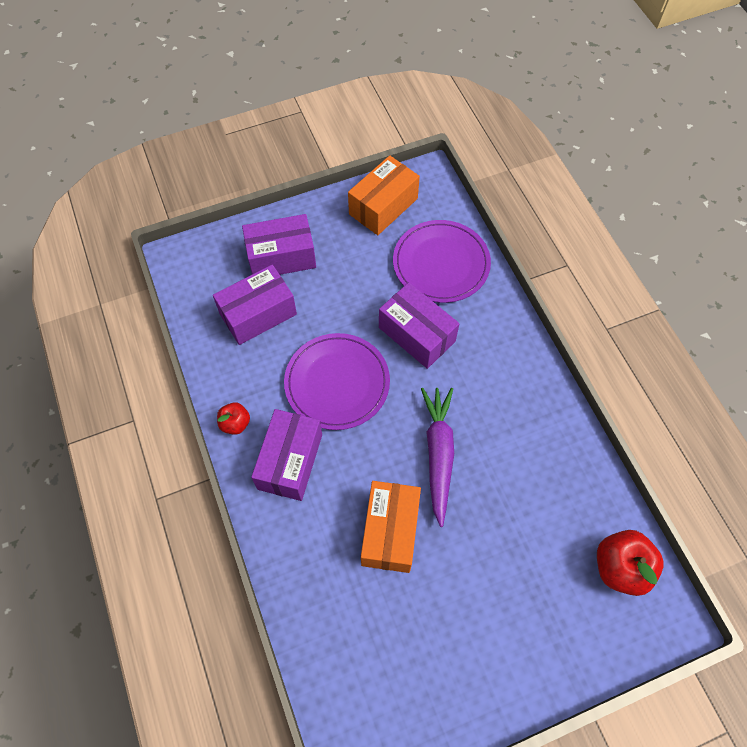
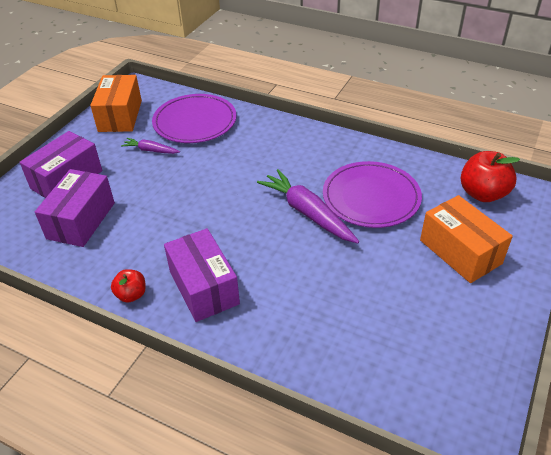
camera: 40 degrees left, 20 degrees down
purple plate [284,333,390,430] -> purple plate moved to [323,161,422,228]
orange box [361,481,421,573] -> orange box moved to [420,195,513,283]
purple box [379,282,460,369] -> none
none -> purple carrot [121,138,180,154]

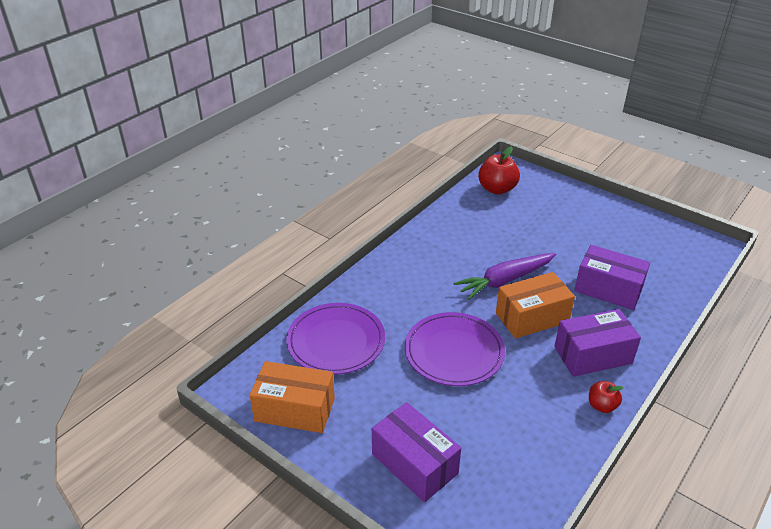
camera: 80 degrees left, 5 degrees down
purple box [35,169,115,247] -> purple box moved to [574,245,650,310]
purple carrot [121,138,180,154] -> none
purple plate [323,161,422,228] -> purple plate moved to [405,312,505,386]
orange box [420,195,513,283] -> orange box moved to [496,272,575,339]

